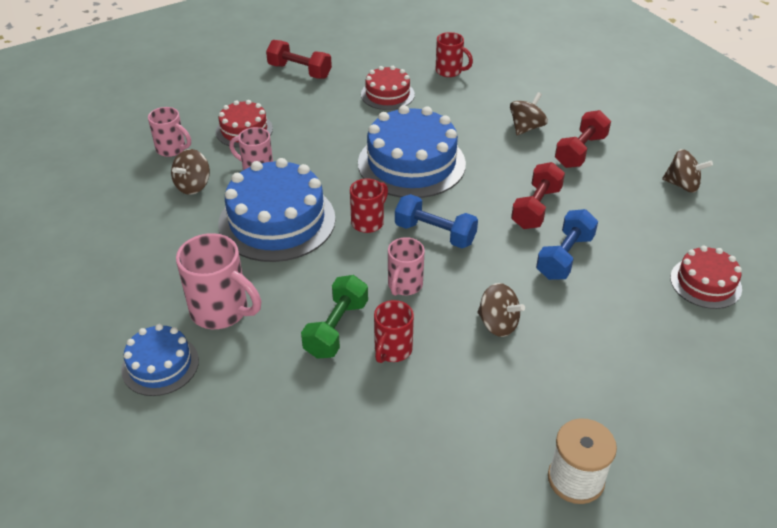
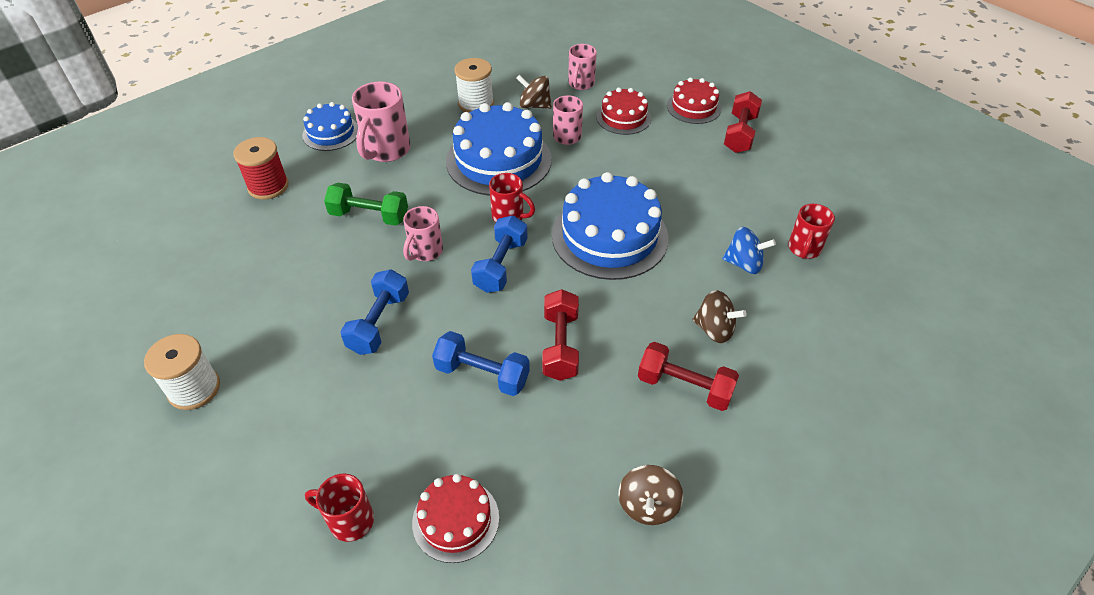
camera: 80 degrees right, 5 degrees up
red cake [361,66,415,110] -> red cake moved to [667,77,721,124]
red mug [374,300,414,363] -> red mug moved to [305,474,374,542]
pink mug [388,237,425,296] -> pink mug turned 75 degrees counterclockwise [403,206,443,261]
brown spinning top [477,283,525,337] -> blue dumbbell [340,269,409,355]
red dumbbell [511,162,565,229] -> red dumbbell turned 75 degrees clockwise [542,289,579,381]
none -> red spool [233,137,289,200]
none -> white spool [454,58,494,112]
none -> blue spinning top [722,227,776,274]

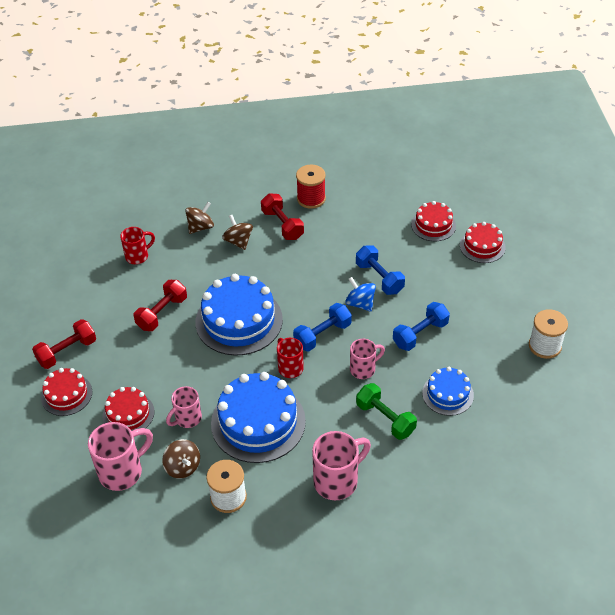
camera: 145 degrees left, 0 degrees up
red spool [233,137,289,200] -> red spool moved to [296,165,326,209]
blue cake [302,102,358,151] -> blue cake moved to [422,367,474,416]
red mug [305,474,374,542] -> red cake [460,222,506,263]
red dumbbell [542,289,579,381] -> red dumbbell moved to [134,280,187,331]
pink mug [568,44,597,90] -> pink mug [88,422,153,491], size x1.59
brown spinning top [619,465,683,525] -> brown spinning top moved to [185,202,214,234]
blue spinning top [722,227,776,274] -> blue spinning top moved to [345,277,376,312]

